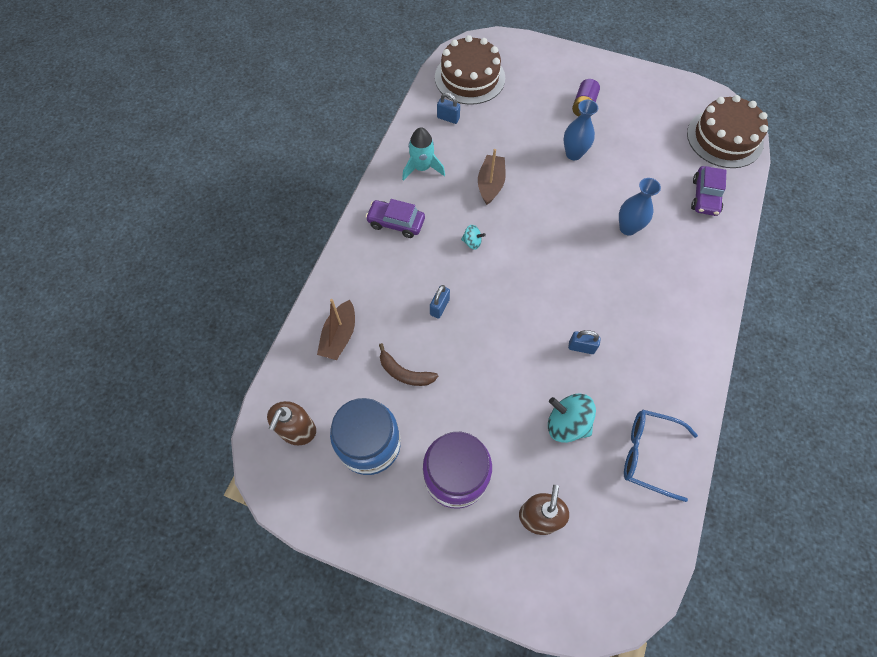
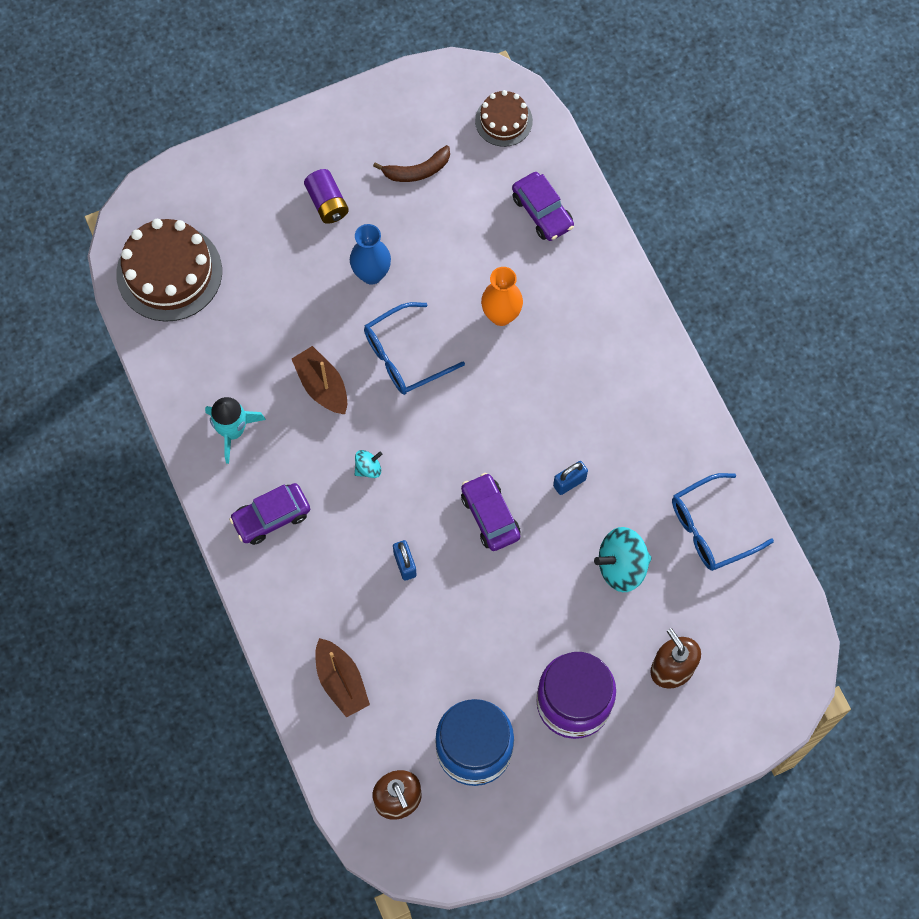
camera: 45 degrees left, 5 degrees up
brown banana [379,343,438,386] -> brown banana moved to [373,145,450,182]
blue padlock [437,93,460,124] -> none
blue vase [619,178,661,235] -> orange vase [481,267,523,326]
brown cake [687,95,768,168] -> brown cake [475,90,533,147], size x0.56
none -> blue glasses [364,302,465,395]
none -> purple car [461,473,520,551]

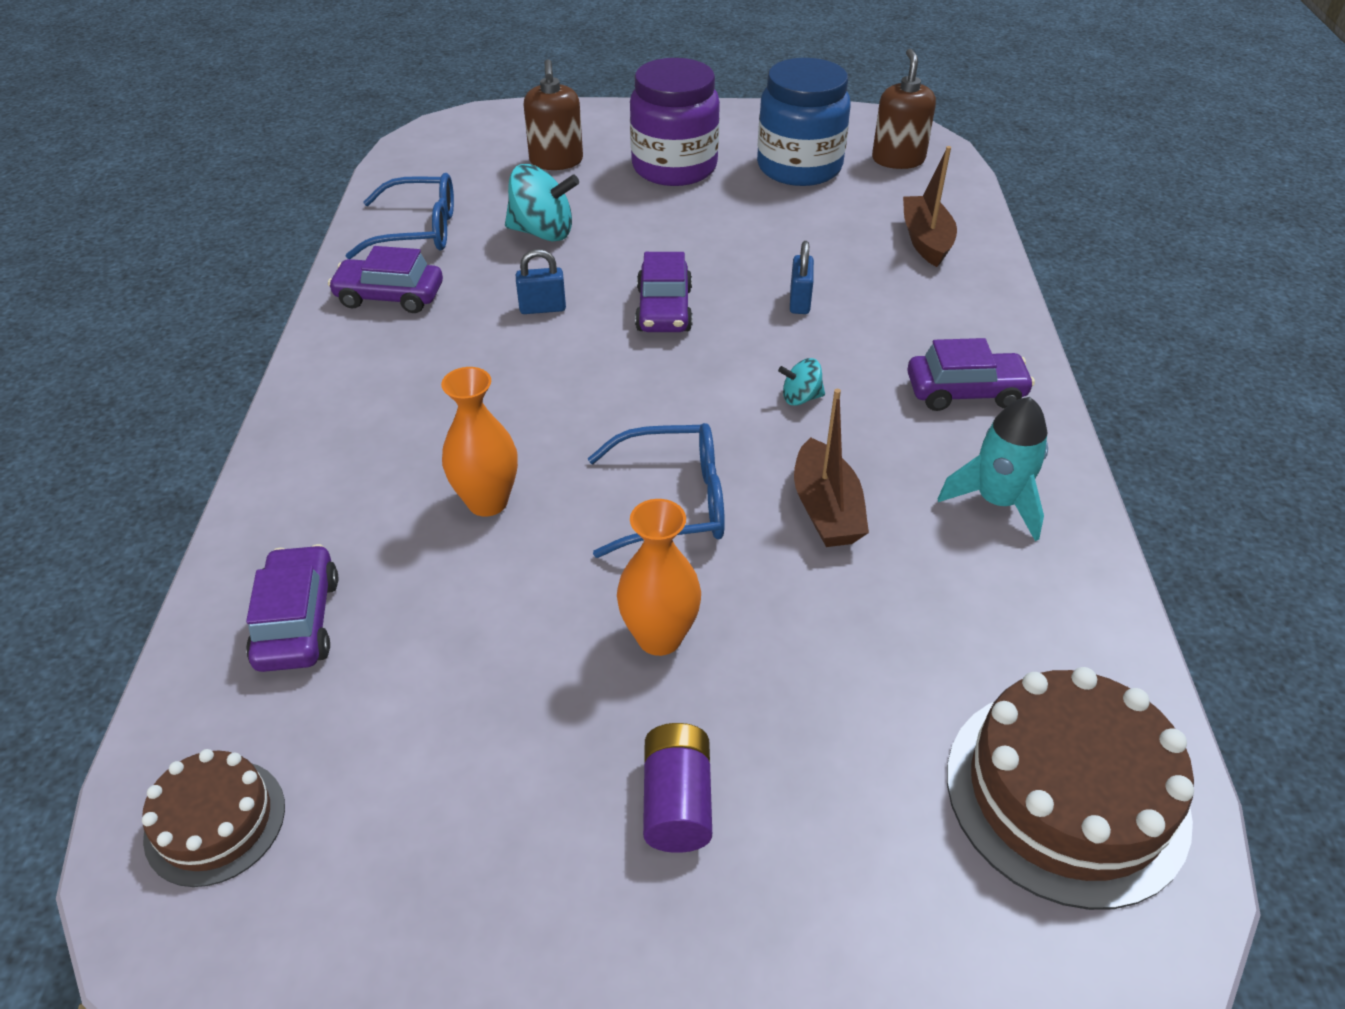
camera: 155 degrees left, 25 degrees down
blue vase [350,224,391,285] -> orange vase [617,499,701,656]
brown banana [373,145,450,182] -> none
none -> purple car [328,246,443,313]

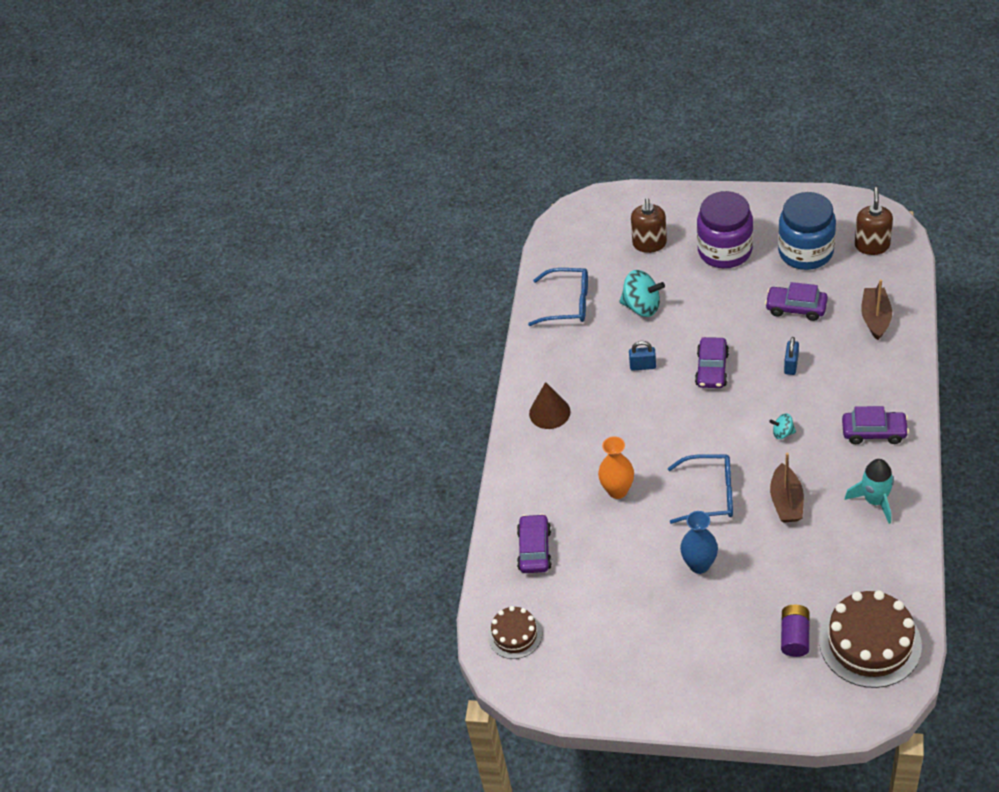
camera: 15 degrees right, 5 degrees up
purple car [328,246,443,313] -> purple car moved to [765,282,828,321]
orange vase [617,499,701,656] -> blue vase [680,511,718,574]
purple battery [643,723,712,853] -> purple battery moved to [781,605,809,657]
none -> brown cone [529,382,571,429]

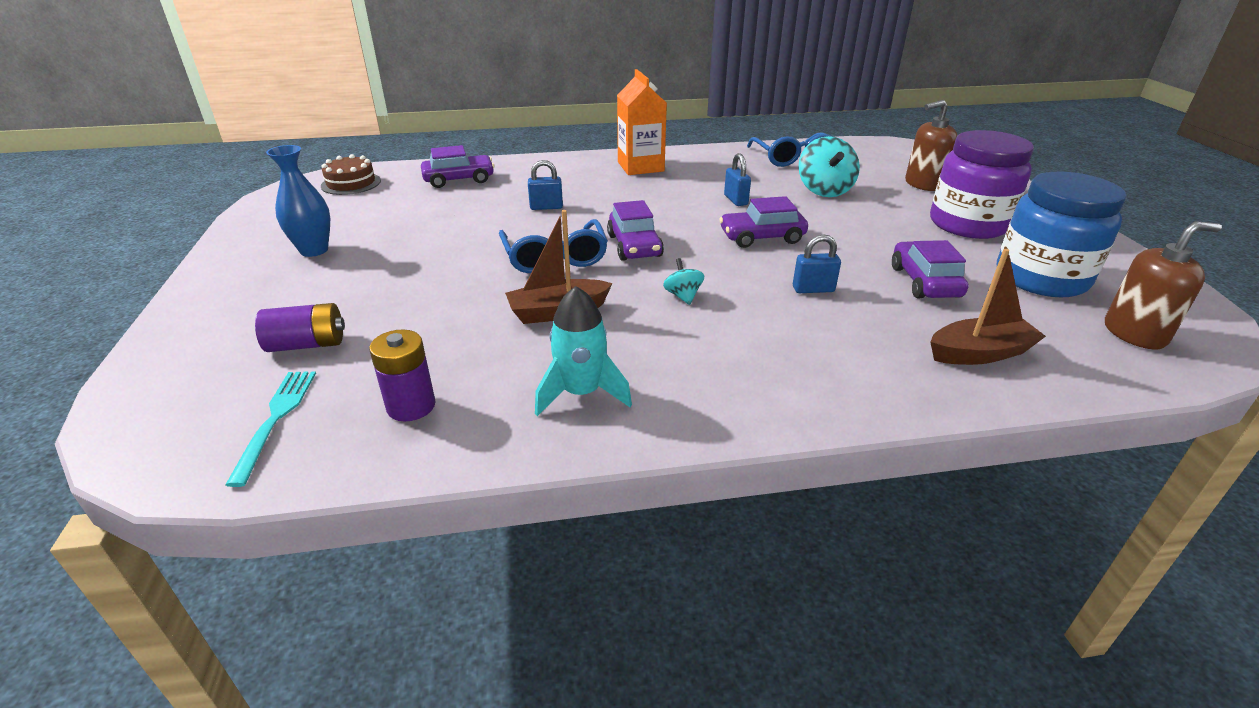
camera: 65 degrees right, 15 degrees down
brown cone [529,382,571,429] -> orange carton [617,69,667,175]
orange vase [598,436,634,499] -> blue padlock [528,160,563,210]
blue vase [680,511,718,574] -> blue vase moved to [266,145,330,257]
brown cake [819,590,922,688] -> turquoise fork [225,371,316,487]
purple car [842,406,909,444] -> purple car moved to [607,200,664,261]
none -> purple battery [369,329,436,422]

